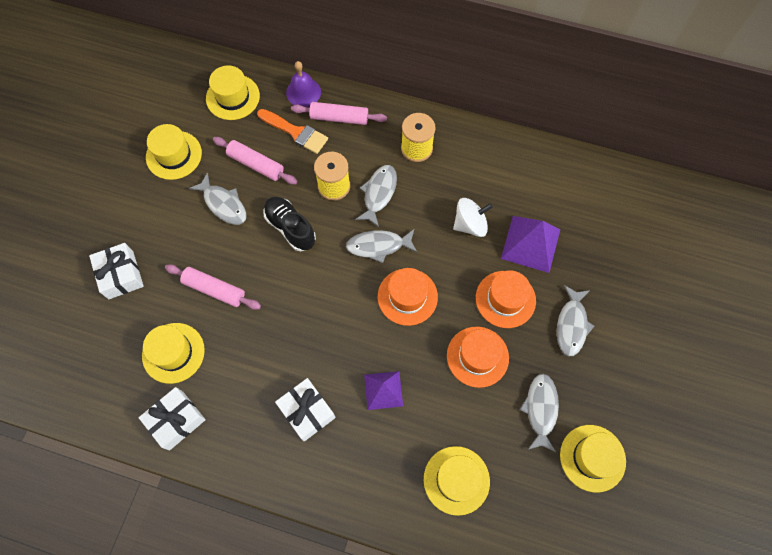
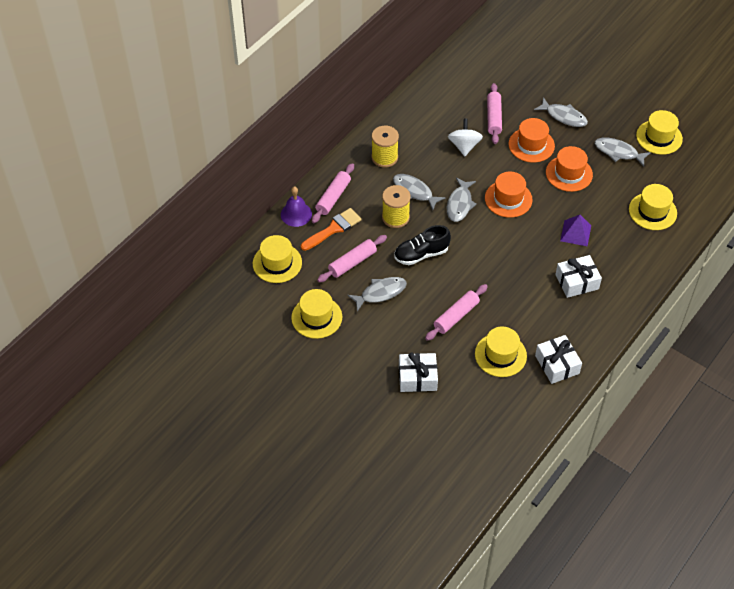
camera: 70 degrees left, 15 degrees down
purple pyramid [501,216,560,273] -> pink rolling pin [487,83,502,144]

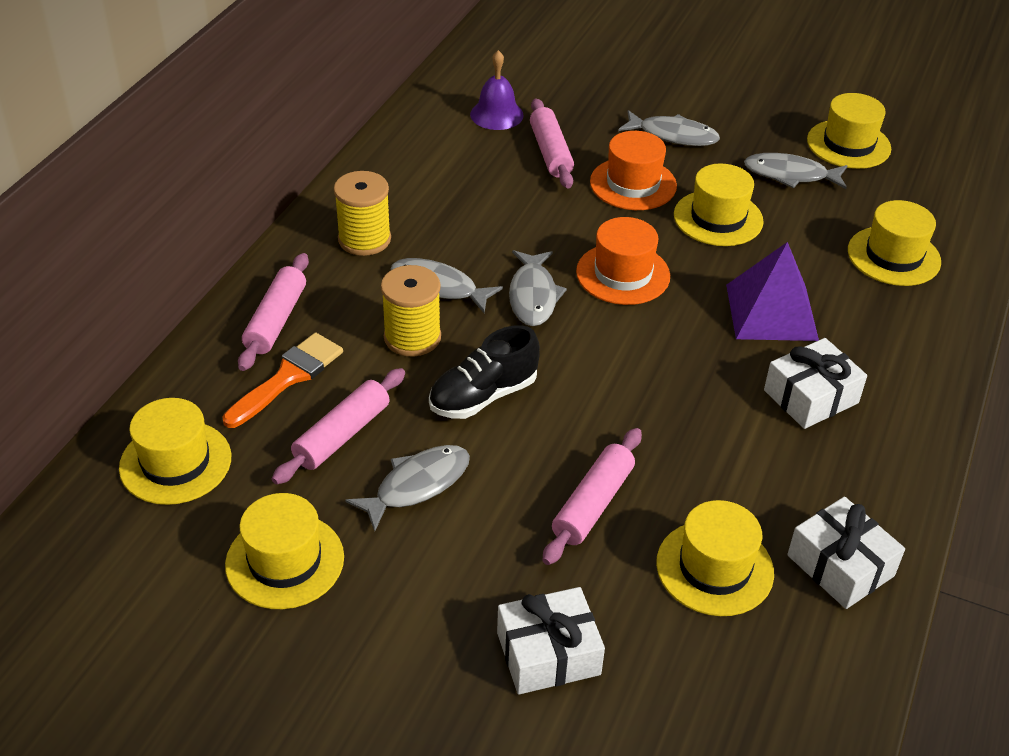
camera: 15 degrees left, 10 degrees down
purple bell [281,187,312,227] -> purple bell moved to [470,50,524,130]
white spinning top [448,118,483,156] -> none
orange hat [546,146,593,192] -> yellow hat [674,164,764,246]
purple pyramid [560,215,591,247] -> purple pyramid [726,242,819,341], size x1.50

